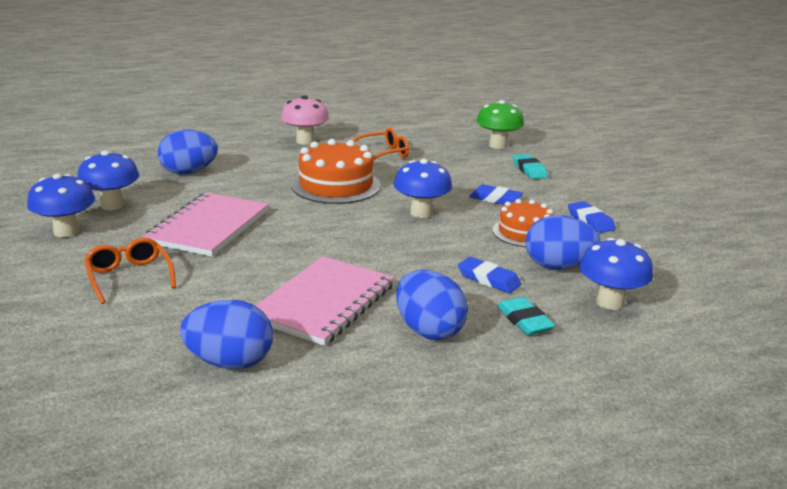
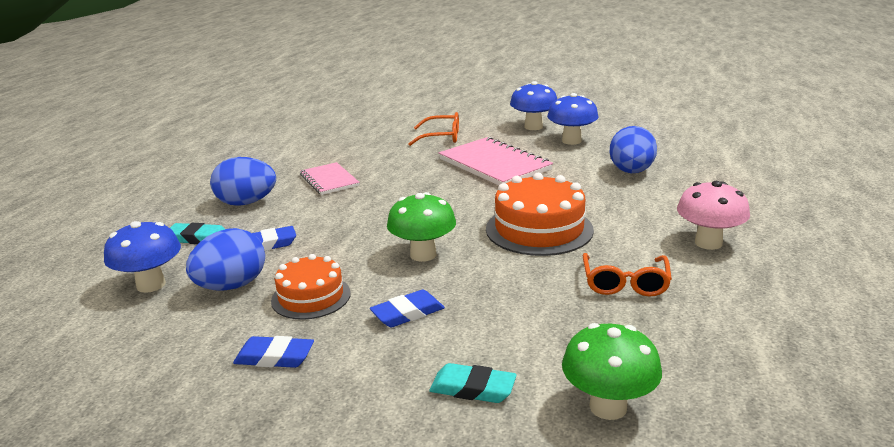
camera: 125 degrees right, 0 degrees up
blue egg [180,300,273,370] -> none
pink notebook [255,256,394,346] -> pink notebook [300,162,360,195], size x0.60
blue mushroom [393,159,452,218] -> green mushroom [387,192,456,262]

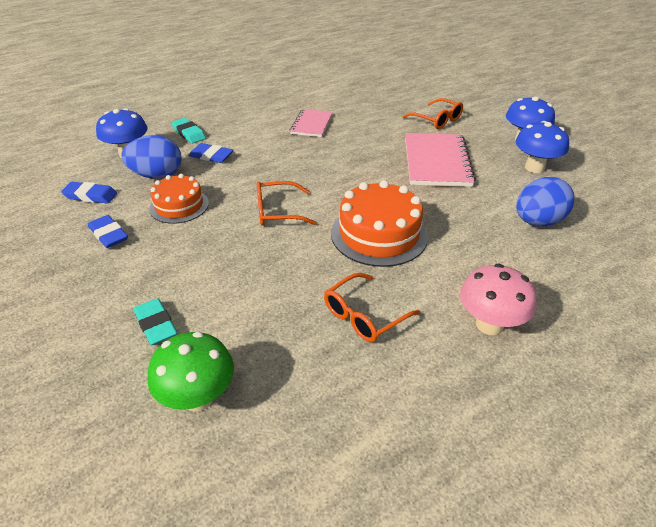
camera: 40 degrees right, 15 degrees up
blue egg [210,157,276,206] -> none
blue eraser [370,290,445,328] -> blue eraser moved to [61,182,117,204]
green mushroom [387,192,456,262] -> orange glasses [257,181,316,226]

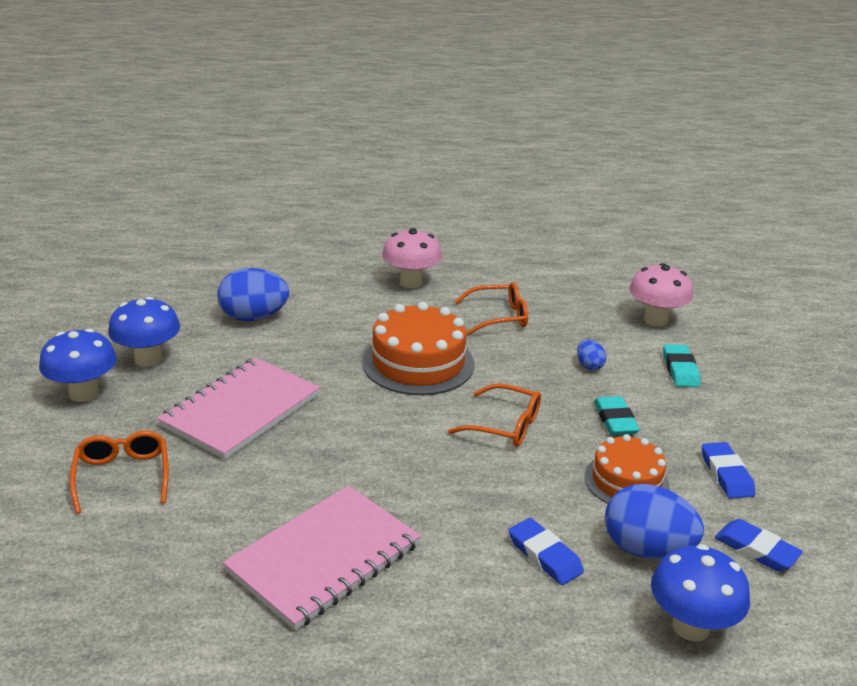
camera: 150 degrees left, 10 degrees down
green mushroom [148,332,234,412] -> pink mushroom [629,263,693,326]
turquoise eraser [171,118,206,144] -> turquoise eraser moved to [594,396,640,435]
pink notebook [290,109,333,137] -> pink notebook [223,485,421,630], size x1.66
none -> blue egg [577,340,606,370]

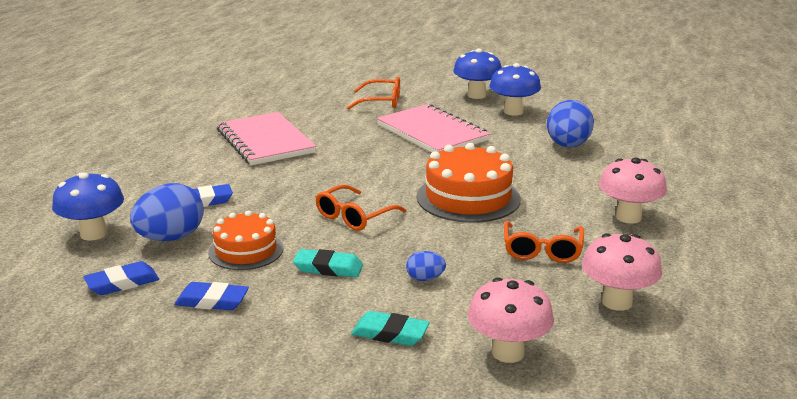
camera: 110 degrees right, 5 degrees down
none -> pink mushroom [582,233,662,311]

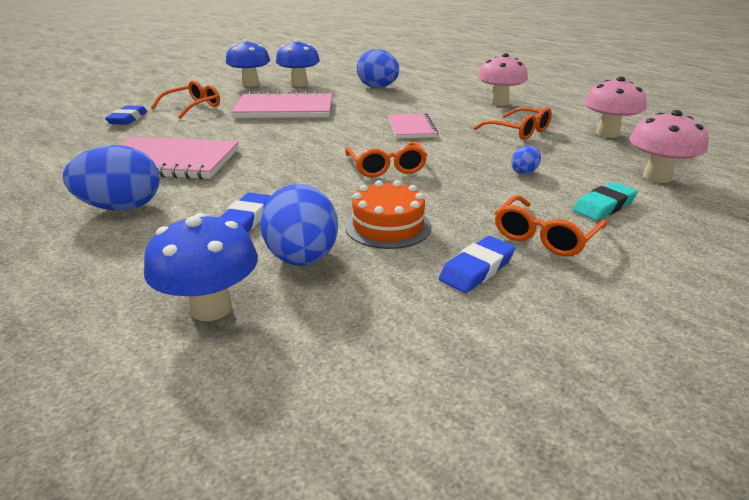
camera: 55 degrees left, 5 degrees up
blue eraser [84,261,159,295] -> blue eraser moved to [105,105,148,125]
turquoise eraser [293,249,363,277] -> none
orange cake [417,143,521,223] -> pink notebook [388,113,438,139]
none -> blue egg [63,145,159,210]
none -> orange glasses [495,195,607,257]

